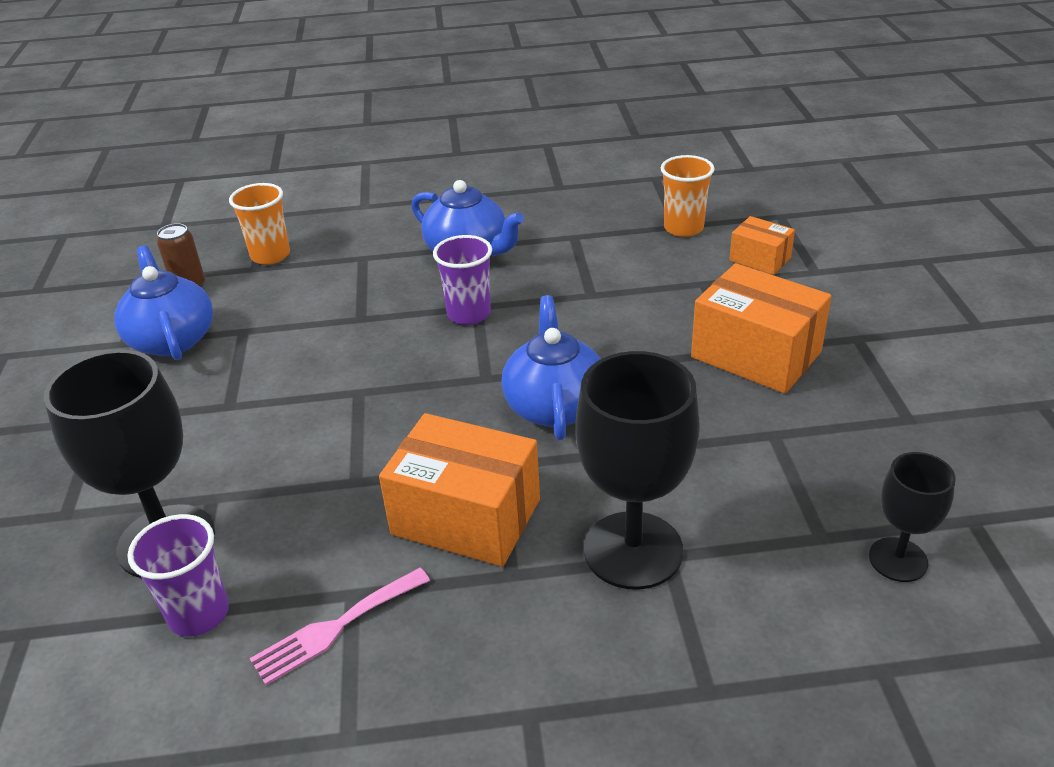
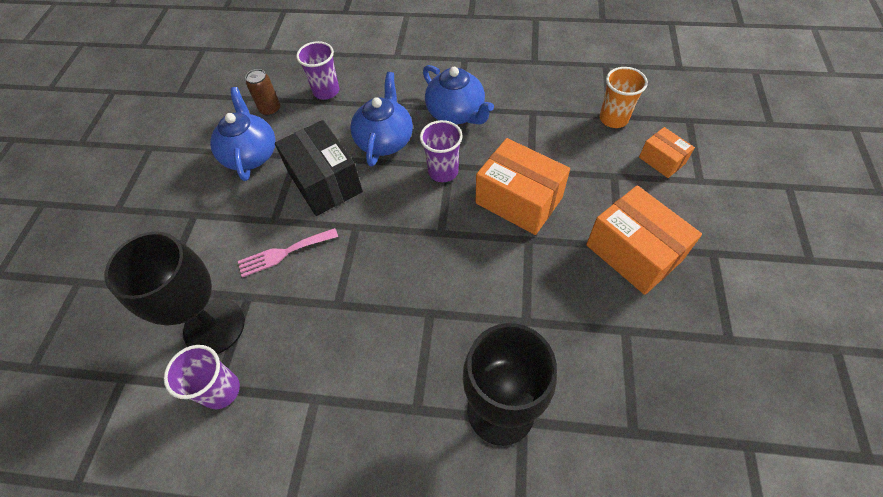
camera: 15 degrees right, 20 degrees up
orange cup [229,183,290,265] -> purple cup [296,41,339,100]
pink fork [250,568,430,685] -> pink fork moved to [238,228,338,277]
orange box [379,413,540,567] -> orange box moved to [476,138,570,235]
blue teapot [501,295,601,440] -> blue teapot moved to [350,72,413,166]
black goblet [869,452,956,582] -> none
none -> black box [275,120,363,216]

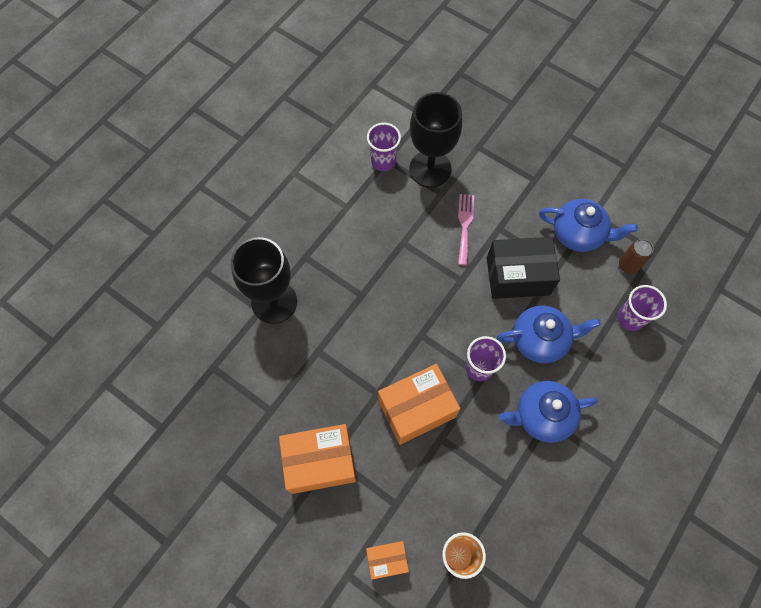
camera: 115 degrees right, 10 degrees up
blue teapot [350,72,413,166] -> blue teapot turned 45 degrees counterclockwise [497,306,601,363]

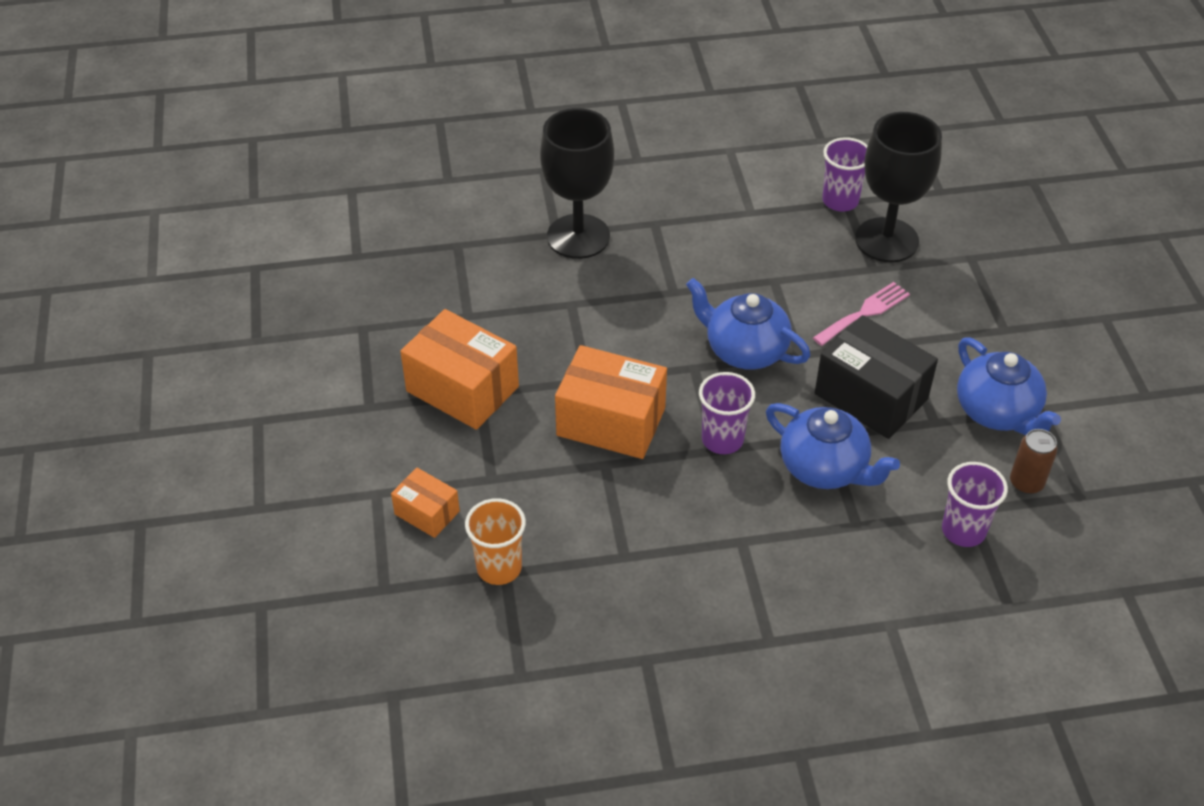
camera: 45 degrees right, 20 degrees down
blue teapot [500,381,598,443] -> blue teapot moved to [686,278,811,370]

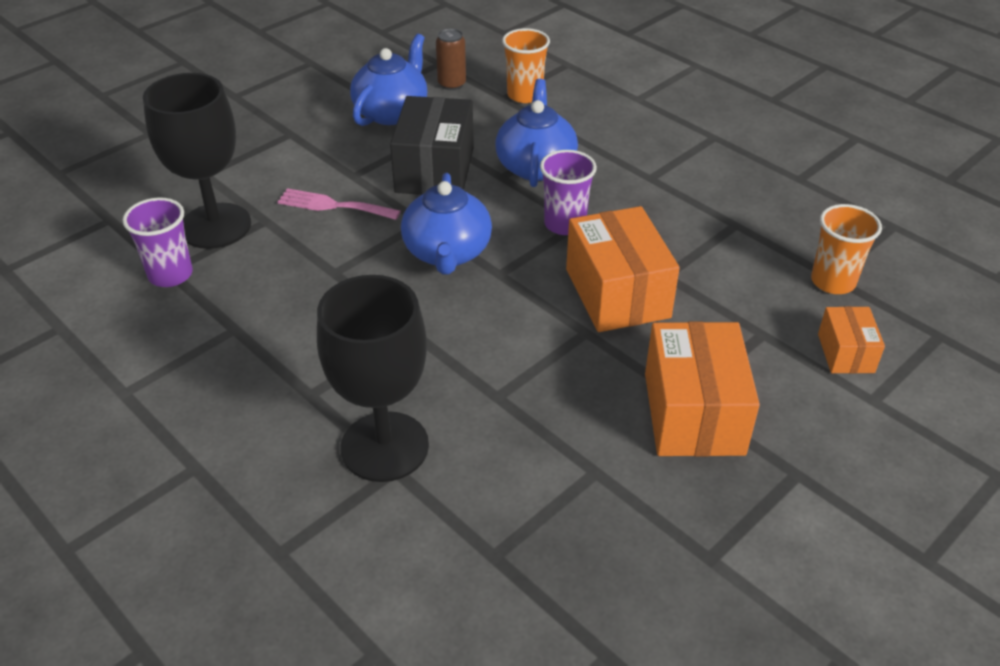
camera: 125 degrees left, 5 degrees down
purple cup [942,462,1008,547] -> orange cup [502,28,550,103]

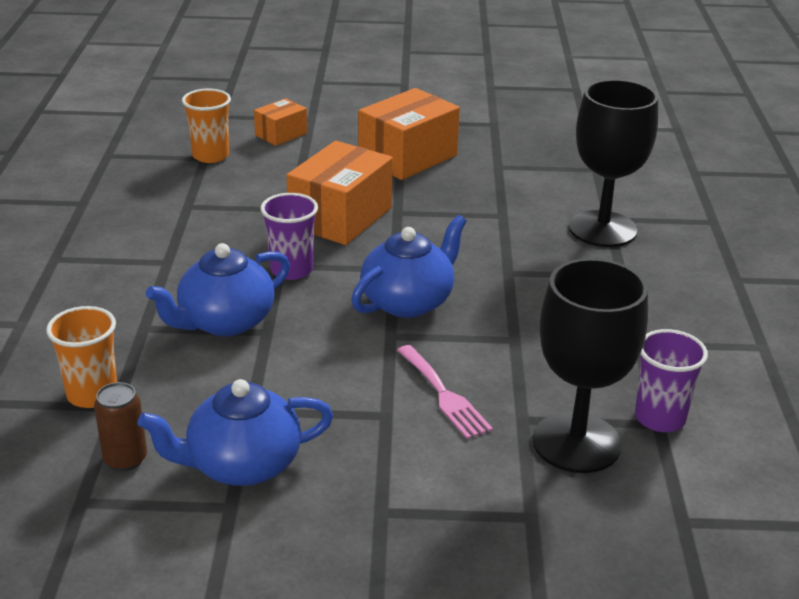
camera: 135 degrees left, 10 degrees down
black box [390,96,474,195] -> none

